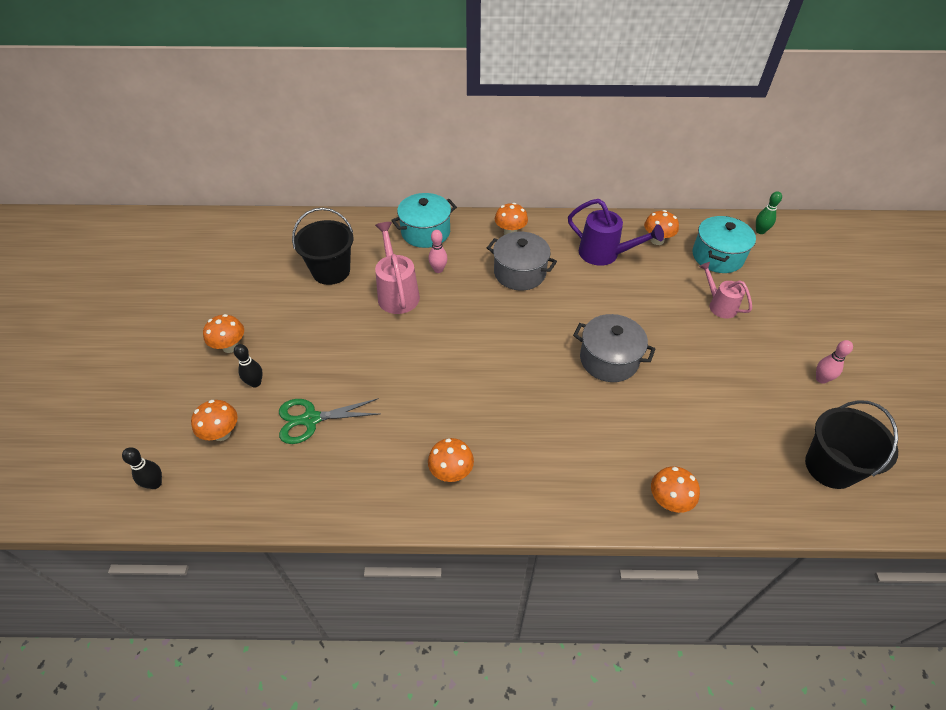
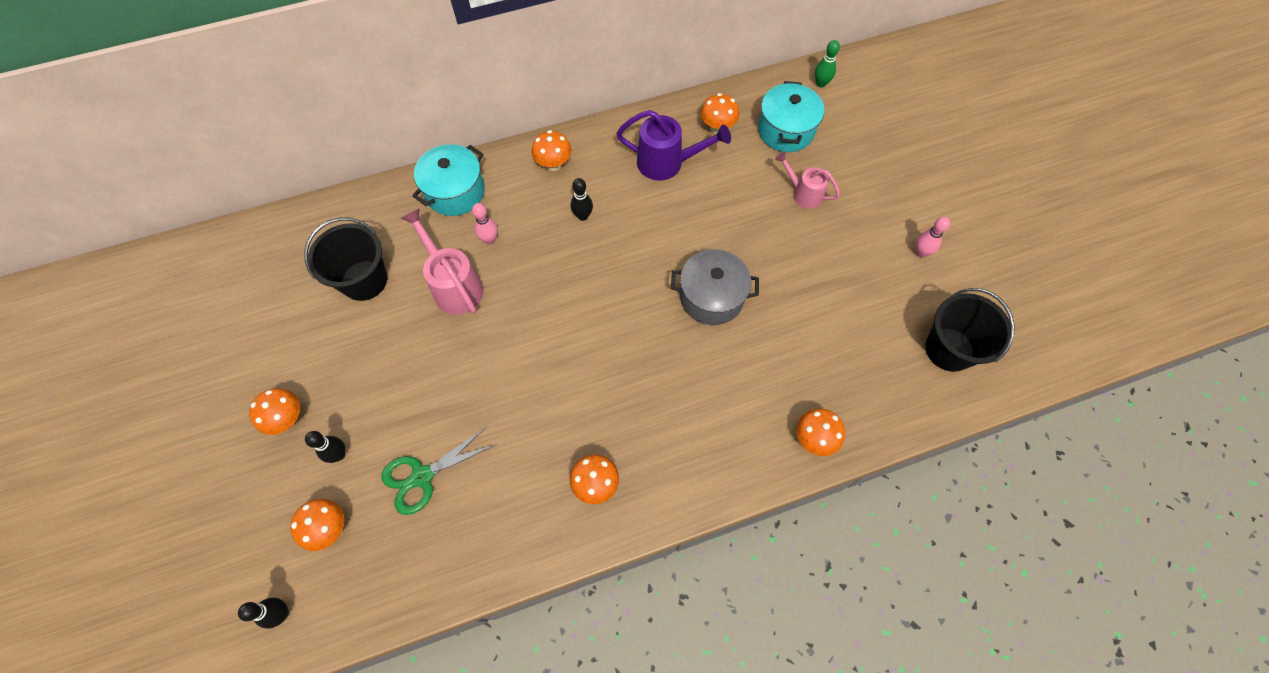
camera: 20 degrees left, 15 degrees up
grey pot [487,232,557,290] -> black bowling pin [571,178,593,221]

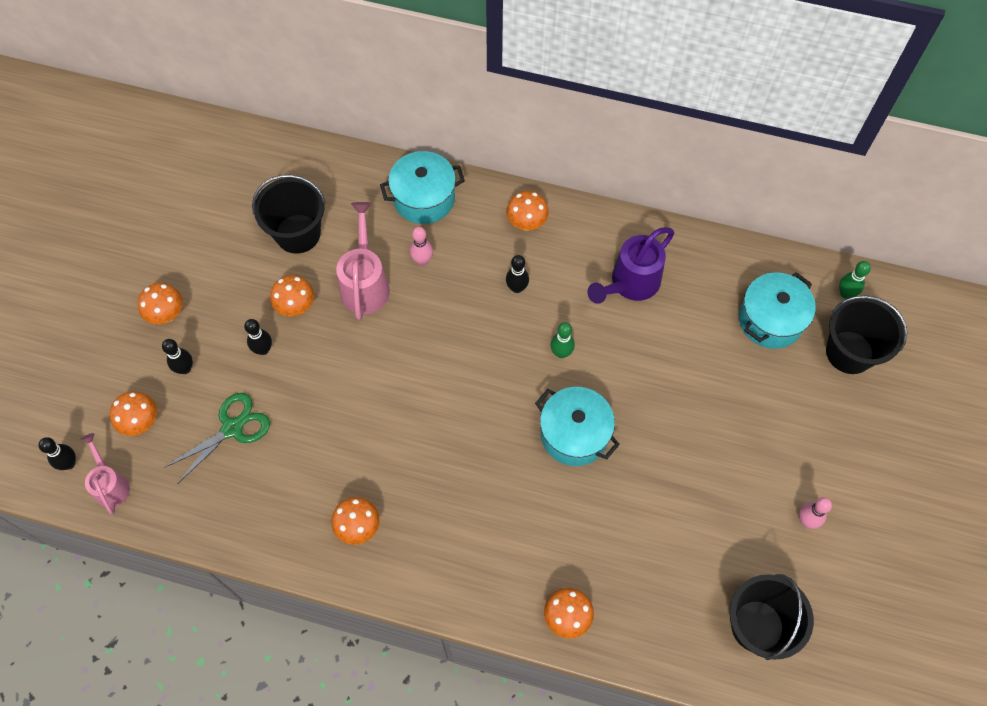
camera: 35 degrees right, 0 degrees up
green scissors [382,426,497,515] -> green scissors turned 135 degrees clockwise [164,393,270,484]
purple watering can [616,110,731,181] -> purple watering can turned 90 degrees clockwise [587,227,674,304]
grey pot [671,249,759,325] -> turquoise pot [535,387,620,466]
orange mushroom [701,93,739,134] -> orange mushroom moved to [270,275,314,317]
pink watering can [775,152,840,209] -> pink watering can moved to [80,433,130,514]
none -> black bowling pin [244,319,272,355]
none -> green bowling pin [550,322,575,358]
none -> black bucket [826,296,907,374]

